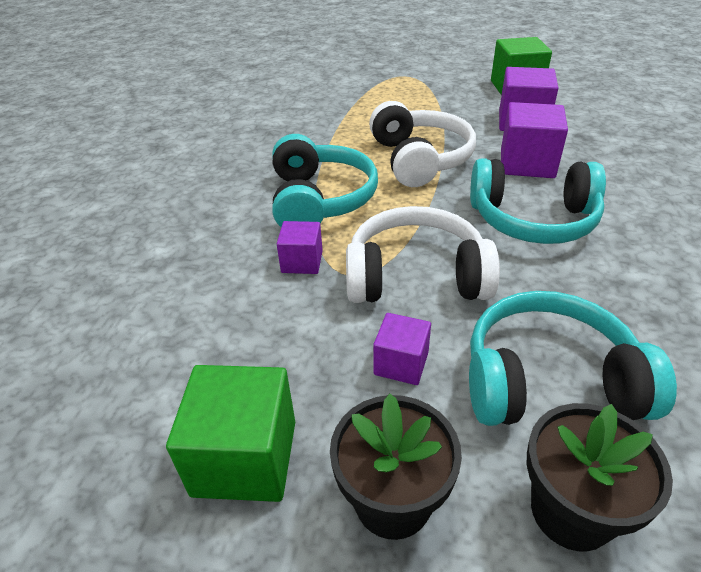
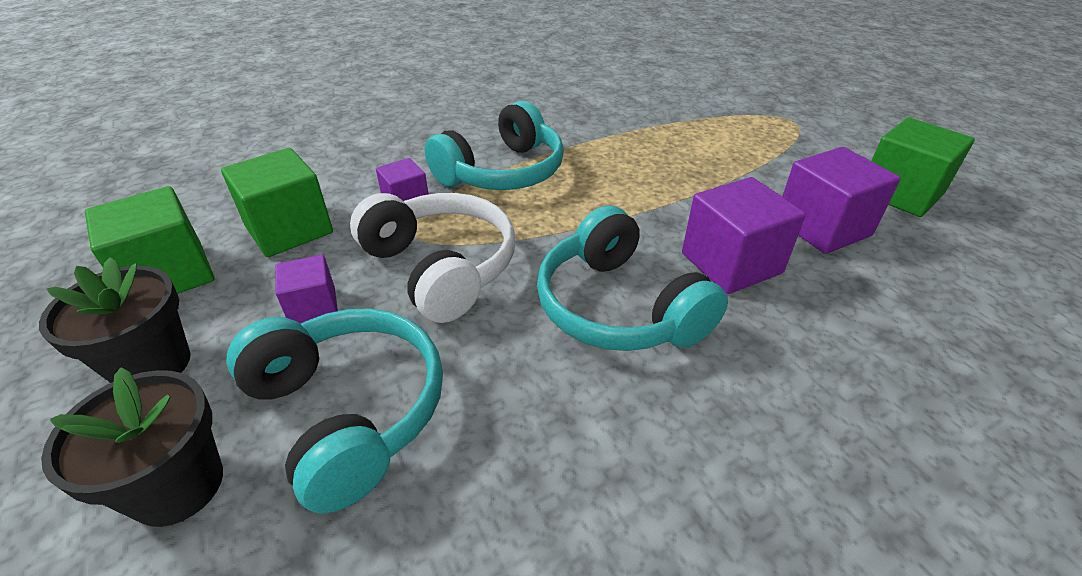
camera: 50 degrees right, 0 degrees up
white headphones [369,101,476,187] -> none
none -> green cube [221,148,333,257]

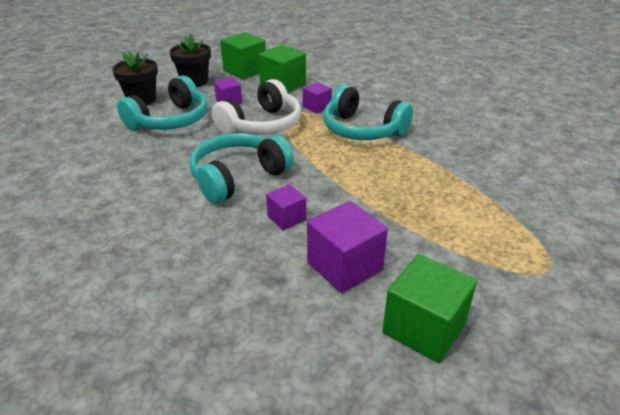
camera: 80 degrees right, 5 degrees down
purple cube [682,177,806,294] -> purple cube [266,184,306,230], size x0.58

